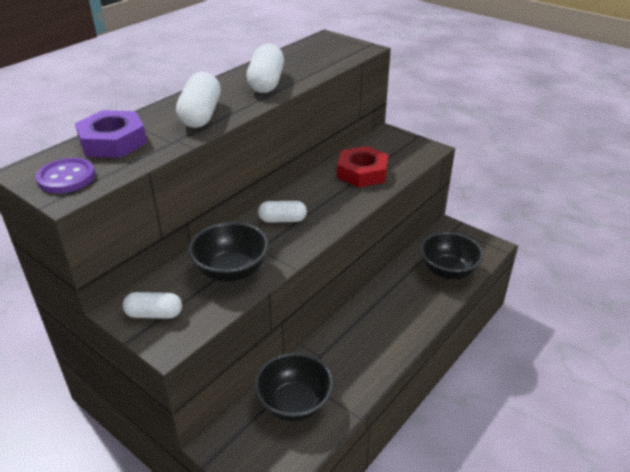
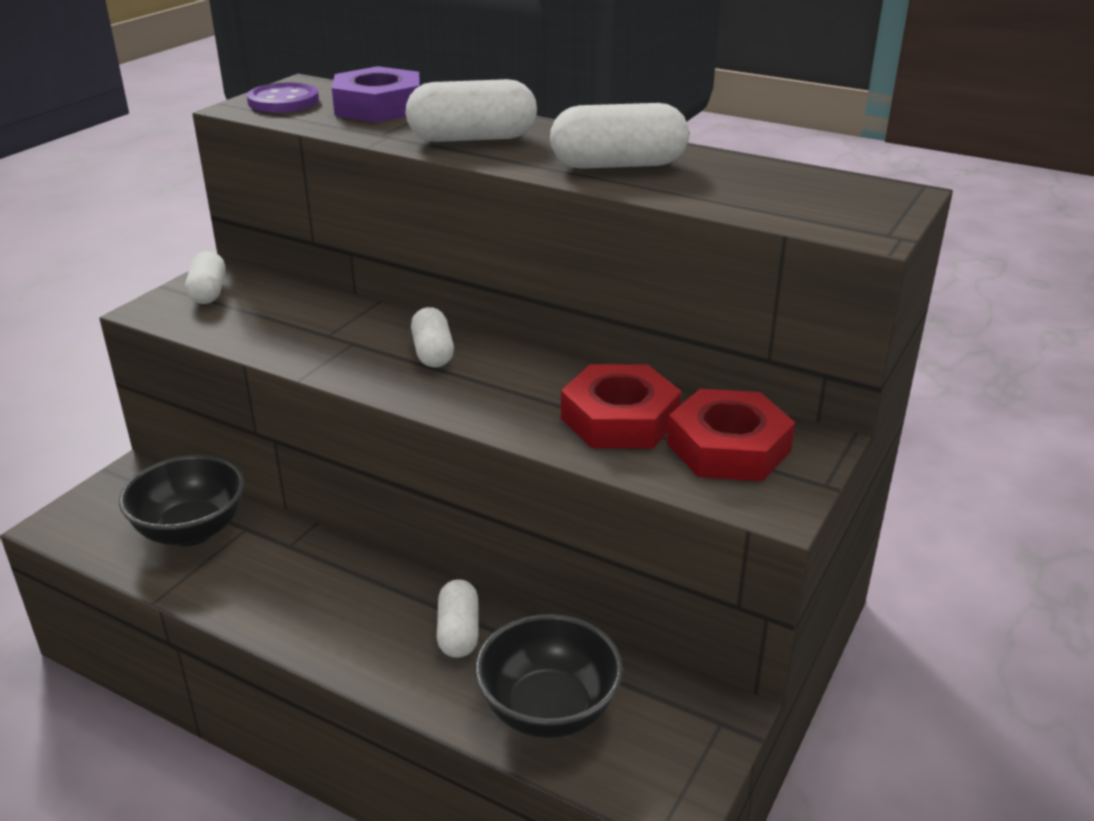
camera: 80 degrees right, 5 degrees down
black bowl [189,222,269,282] -> none
none -> white capsule [437,579,479,658]
none -> red nut [667,389,795,481]

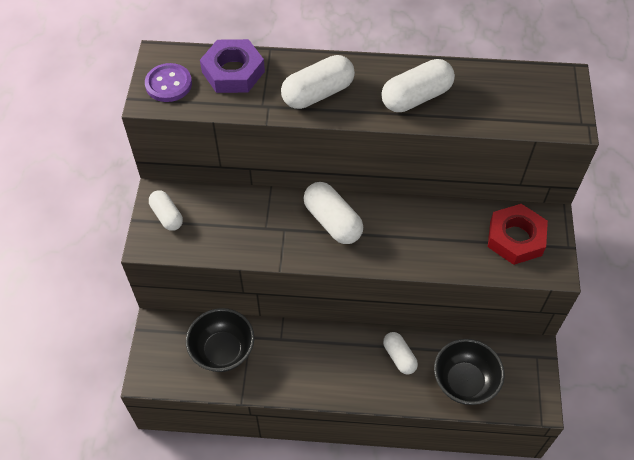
camera: 25 degrees left, 25 degrees up
white capsule [411,307,454,367] -> white capsule [303,182,363,244], size x1.56
red nut [561,364,681,448] -> none

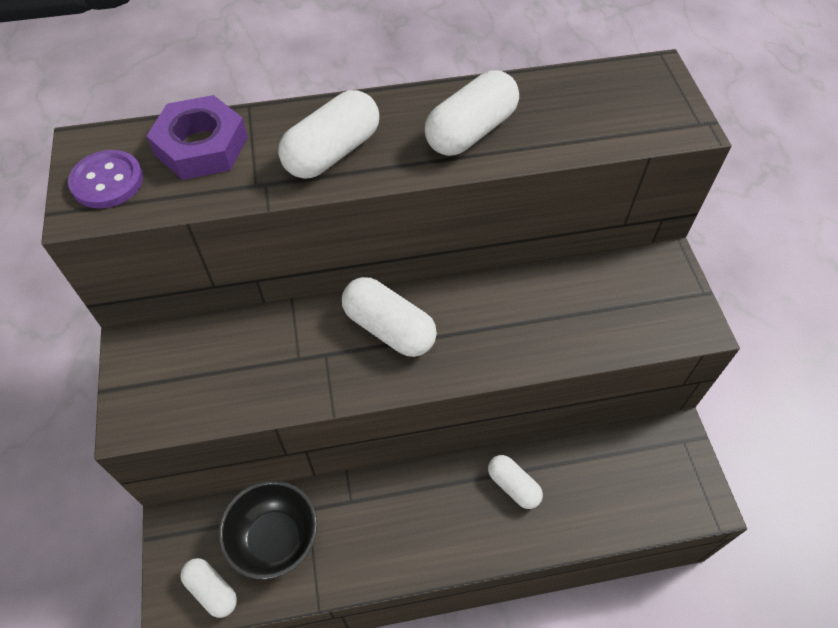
camera: 15 degrees left, 0 degrees up
white capsule [149,190,183,231] -> white capsule moved to [180,558,237,618]
black bowl [434,339,504,405] -> none
red nut [488,204,548,265] -> none

